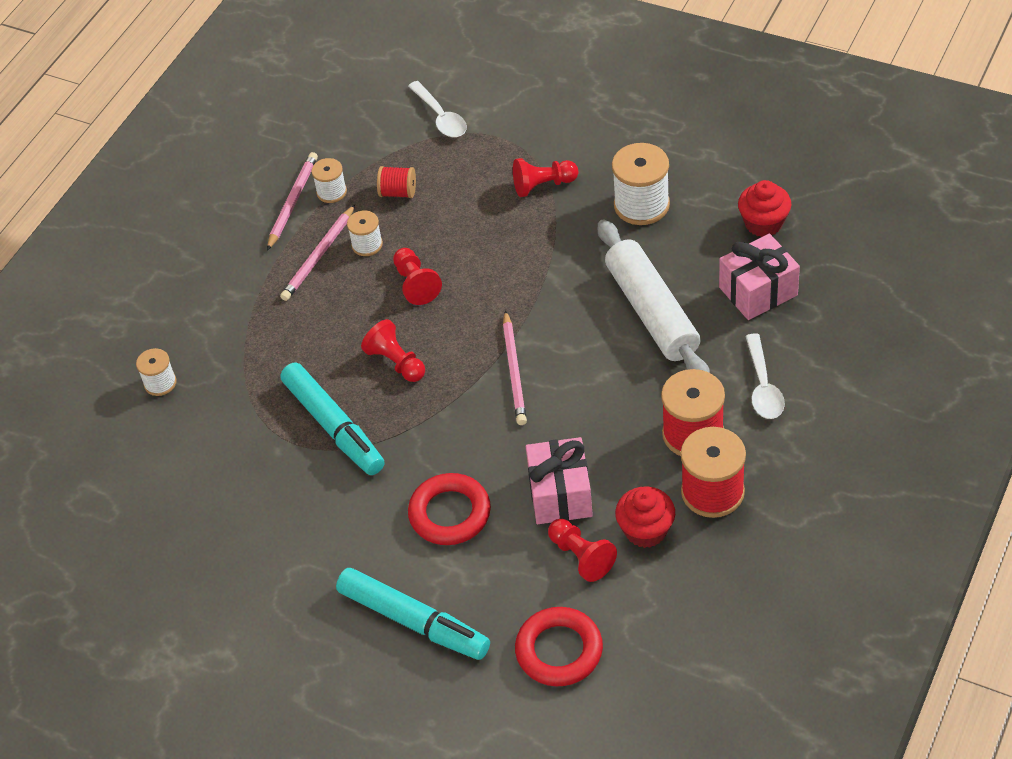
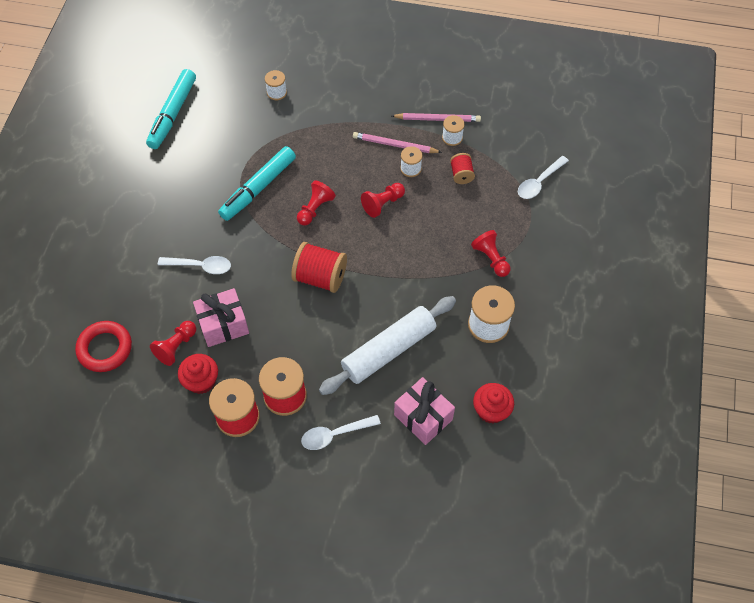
camera: 70 degrees right, 10 degrees up
turquoise marker [336,568,490,660] -> turquoise marker moved to [146,69,196,149]
red ring [408,473,491,545] -> white spoon [158,256,231,274]
pink pencil [503,310,527,425] -> red spool [291,242,347,293]

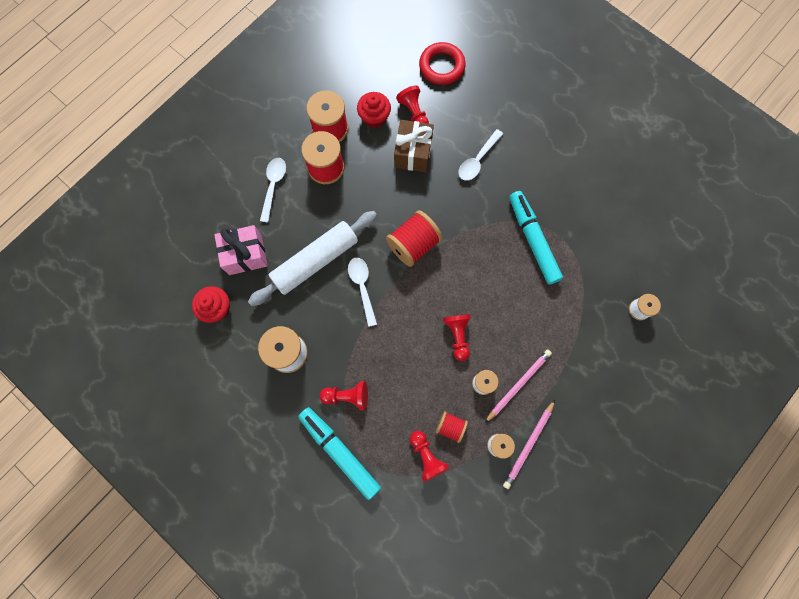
camera: 120 degrees right, 15 degrees up
turquoise marker [146,69,196,149] -> turquoise marker moved to [298,407,381,500]
pink gift [193,288,249,347] -> brown gift [394,120,434,172]
red pawn [297,180,336,226] -> red pawn moved to [410,431,449,482]
white rolling pin [319,296,456,395] -> white rolling pin turned 60 degrees clockwise [248,211,377,306]
white spoon [518,156,569,199] -> white spoon moved to [348,258,377,327]

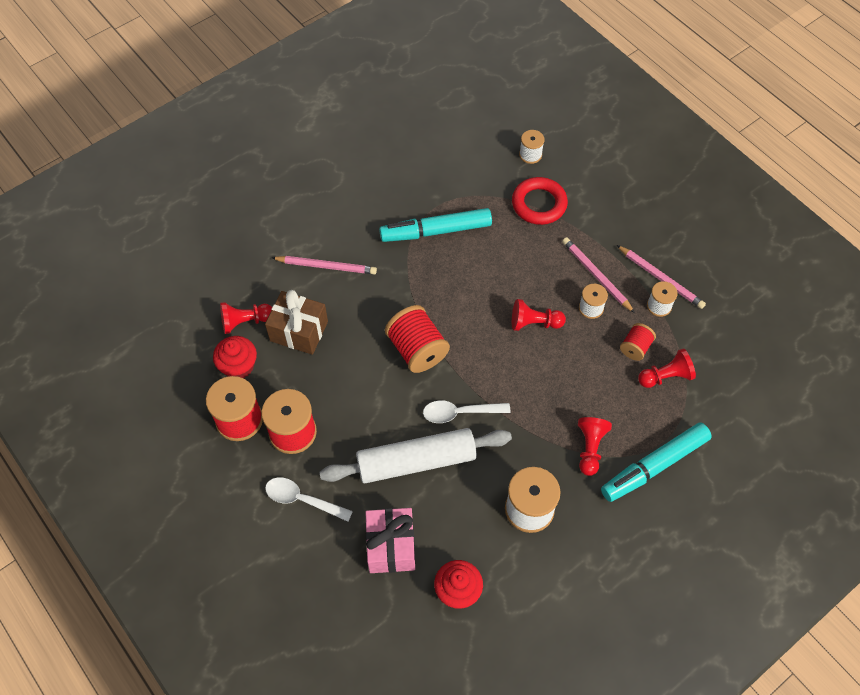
camera: 80 degrees left, 15 degrees down
white rolling pin [248,211,377,306] -> white rolling pin turned 75 degrees counterclockwise [319,428,512,483]
red ring [419,42,466,85] -> red ring moved to [512,177,568,225]
white spoon [459,129,503,181] -> pink pencil [272,256,377,274]

